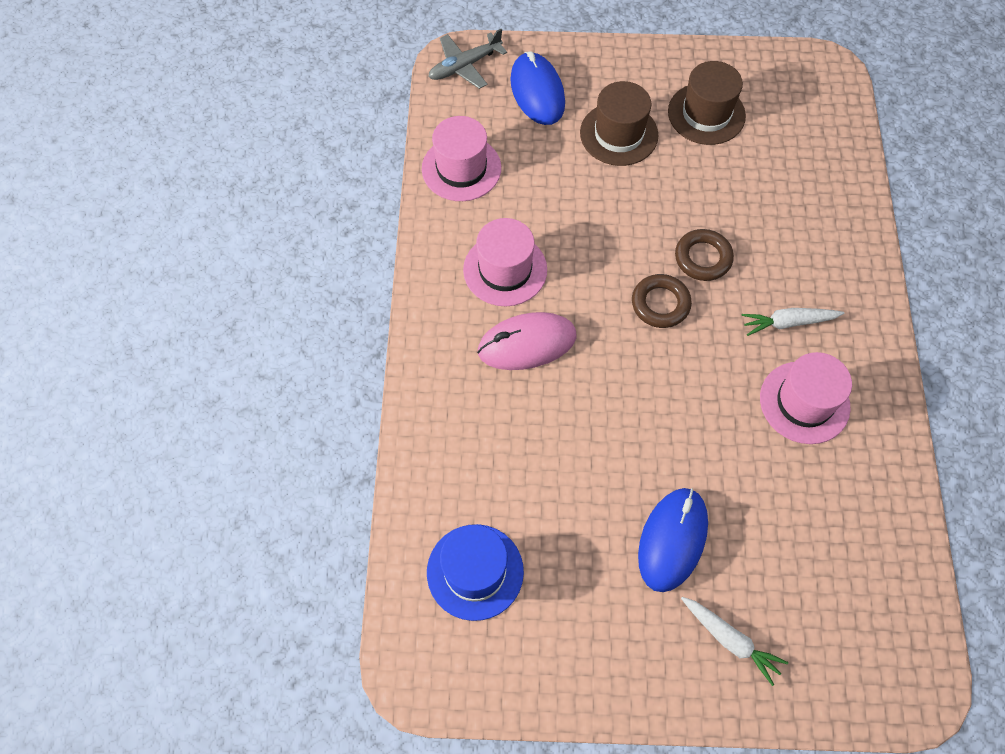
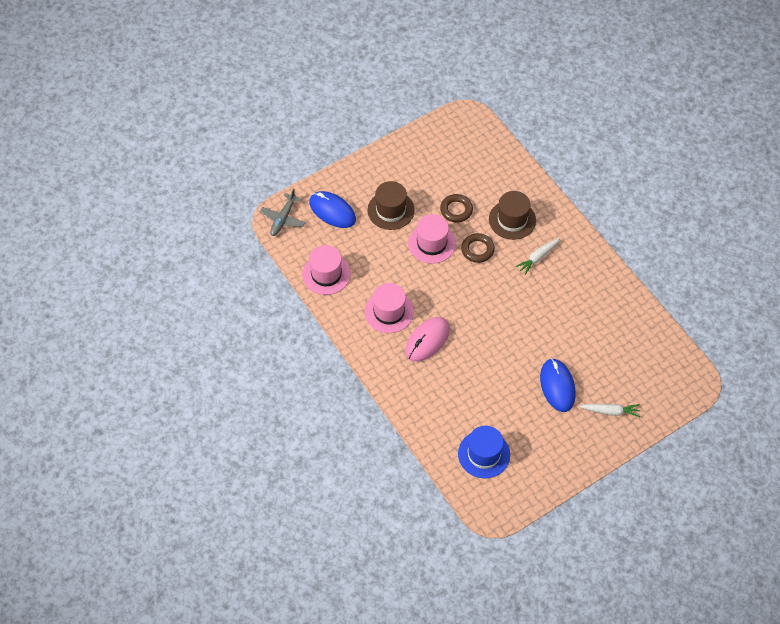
camera: 35 degrees left, 5 degrees down
brown ring [632,274,692,328] -> brown ring moved to [440,194,473,223]
brown hat [668,61,746,145] -> brown hat moved to [489,191,536,240]
pink hat [760,352,852,444] -> pink hat moved to [408,214,456,264]

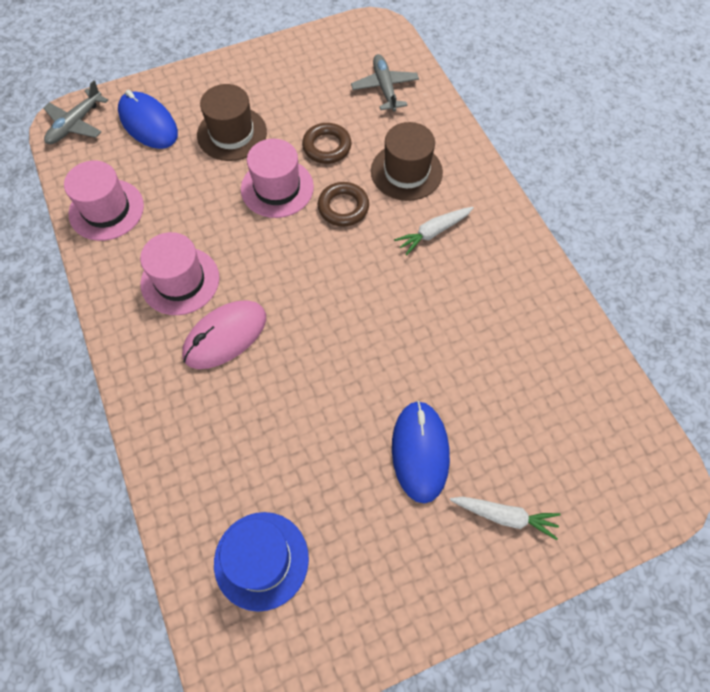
camera: 10 degrees right, 5 degrees up
none -> grey plane [351,54,419,112]

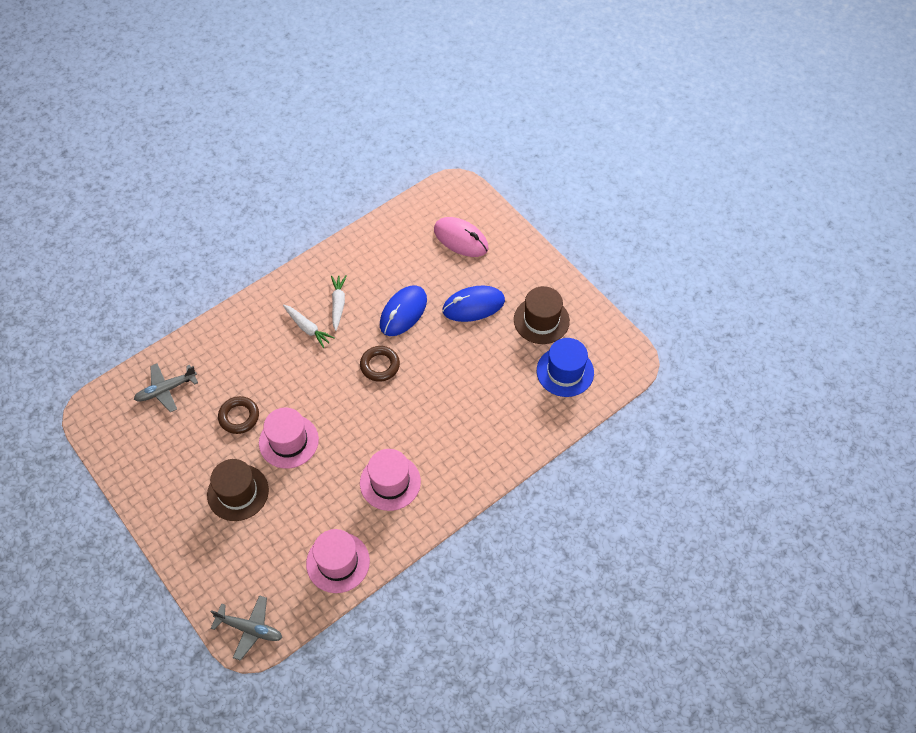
camera: 105 degrees left, 5 degrees down
blue mouse [118,90,178,149] -> blue mouse moved to [380,285,427,336]
pink mouse [182,300,266,369] -> pink mouse moved to [434,217,488,257]
brown ring [318,182,369,227] -> brown ring moved to [360,346,400,382]
brown hat [371,122,443,201] -> brown hat moved to [514,286,570,344]
white carrot [450,496,560,540] -> white carrot moved to [331,275,347,331]

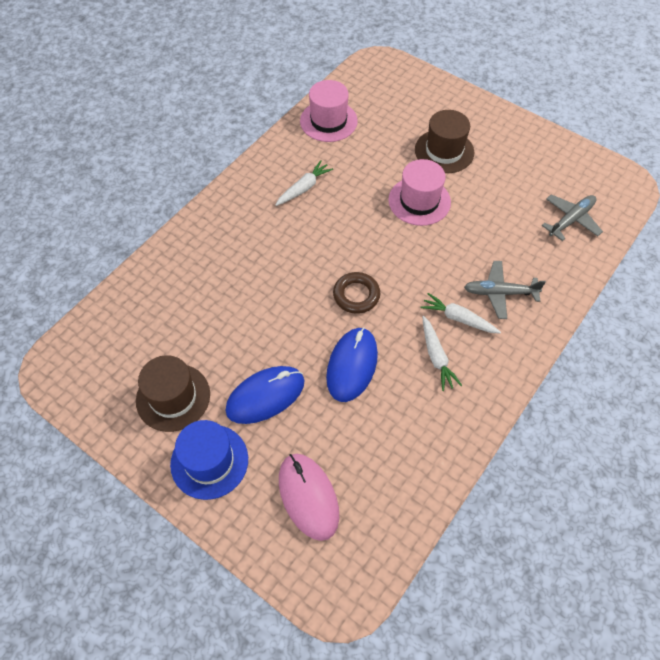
camera: 165 degrees right, 0 degrees up
grey plane [211,595,282,661] -> grey plane moved to [464,261,546,319]
brown ring [218,396,259,434] -> none
pink hat [360,449,421,511] -> white carrot [275,160,333,206]
pink mouse [434,217,488,257] -> pink mouse turned 45 degrees clockwise [279,454,339,541]
blue hat [537,338,594,397] -> blue hat moved to [170,420,248,500]

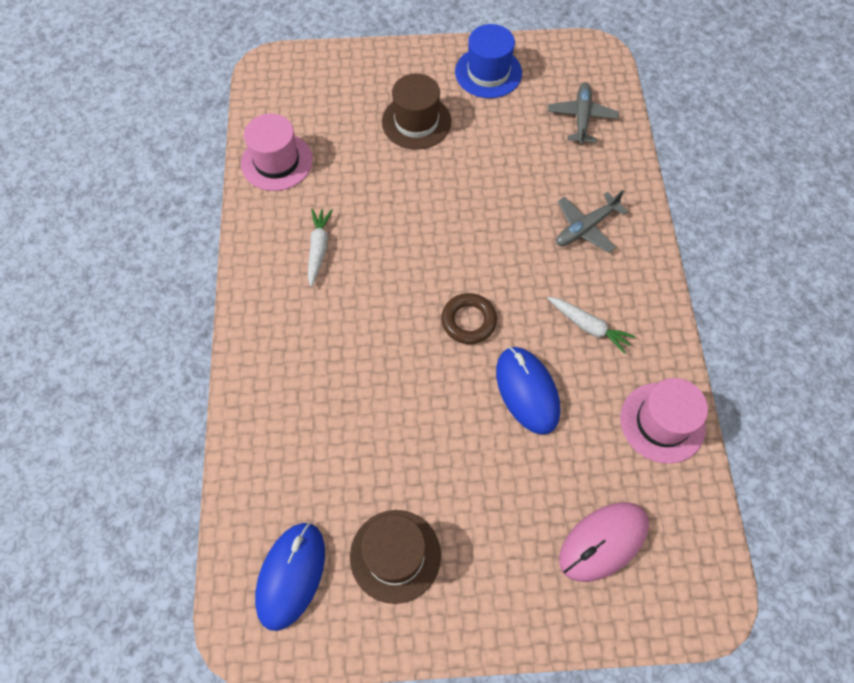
camera: 40 degrees left, 5 degrees up
blue hat [170,420,248,500] -> blue hat moved to [455,24,522,98]
blue mouse [225,366,305,424] -> blue mouse moved to [255,522,325,631]
pink mouse [279,454,339,541] -> pink mouse turned 60 degrees counterclockwise [559,503,649,582]
pink hat [388,159,451,226] -> pink hat moved to [620,378,708,464]
white carrot [421,293,501,333] -> none

